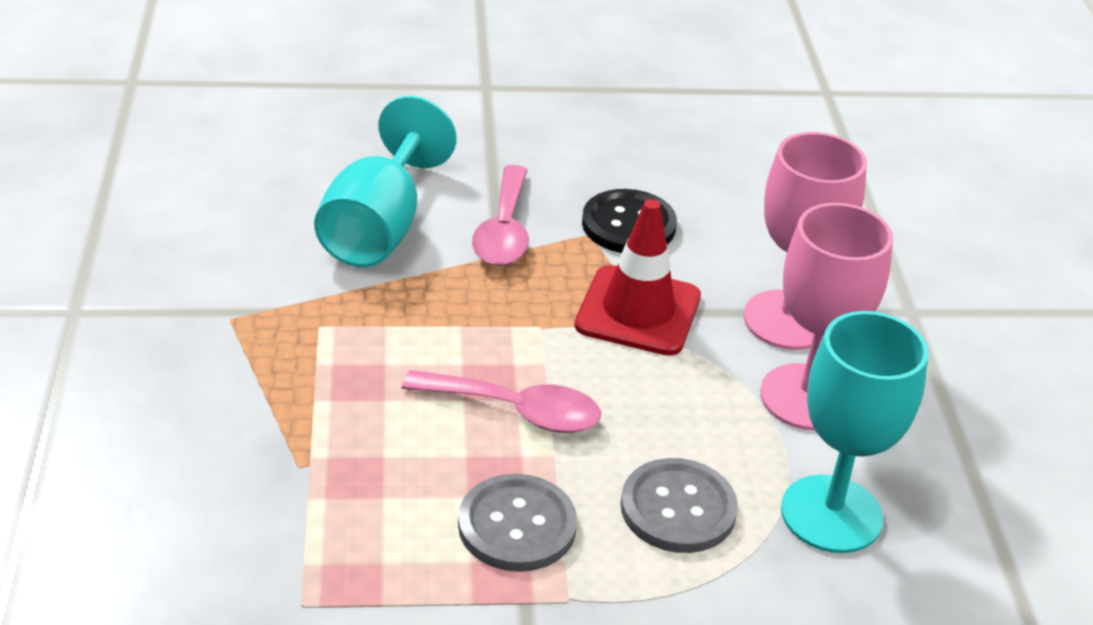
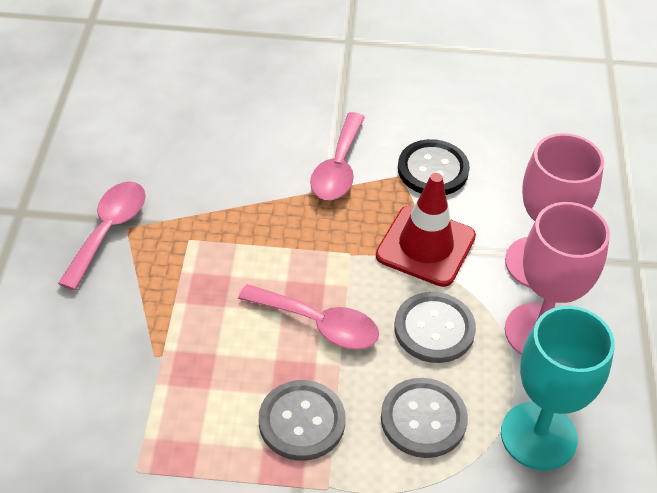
camera: 10 degrees right, 10 degrees up
turquoise goblet [314,96,457,267] -> none
none -> pink spoon [58,182,146,290]
none -> grey button [394,292,476,363]

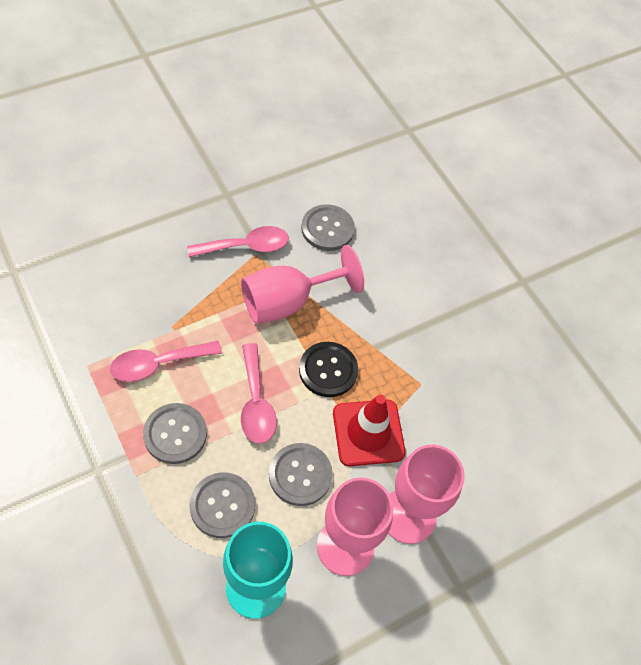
camera: 50 degrees right, 10 degrees up
pink spoon [310,112,365,200] -> pink spoon moved to [110,341,222,382]
black button [398,139,470,195] -> black button moved to [299,342,358,397]
none -> pink goblet [241,245,364,324]
none -> grey button [301,204,355,251]

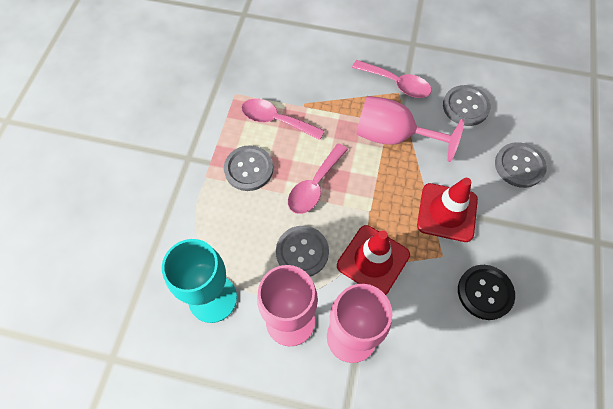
camera: 50 degrees right, 5 degrees up
grey button [189,472,255,538] -> grey button moved to [495,142,547,188]
black button [299,342,358,397] -> black button moved to [458,265,515,320]
none -> red traffic cone [417,178,478,242]

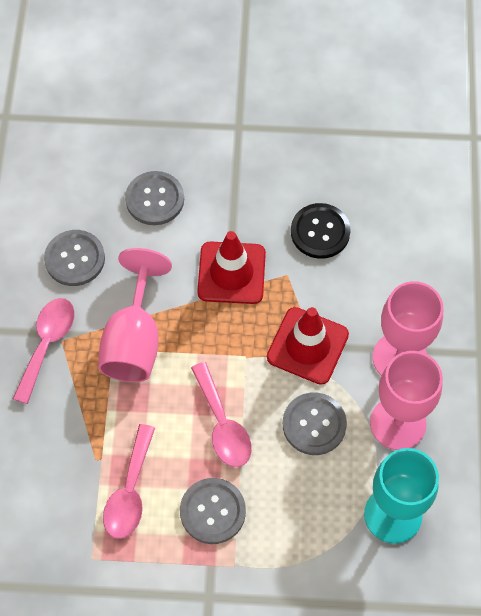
camera: 100 degrees left, 0 degrees up
pink spoon [288,143,348,214] -> pink spoon turned 45 degrees clockwise [191,362,252,467]

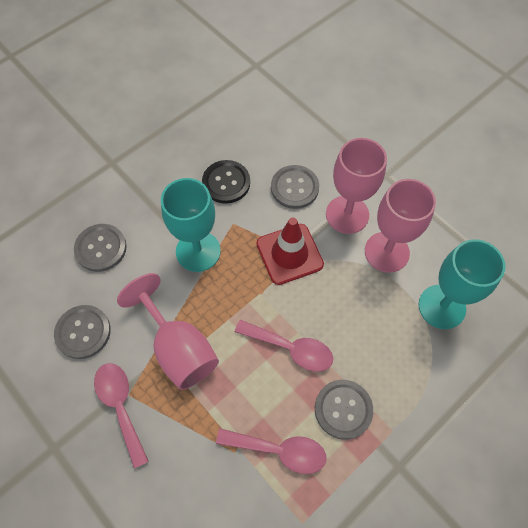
camera: 45 degrees left, 0 degrees up
pink spoon [103,424,155,539] -> pink spoon turned 45 degrees counterclockwise [216,428,327,474]
red traffic cone [197,231,266,304] -> turquoise goblet [161,178,221,272]
grey button [283,393,347,455] -> grey button moved to [271,165,319,209]

